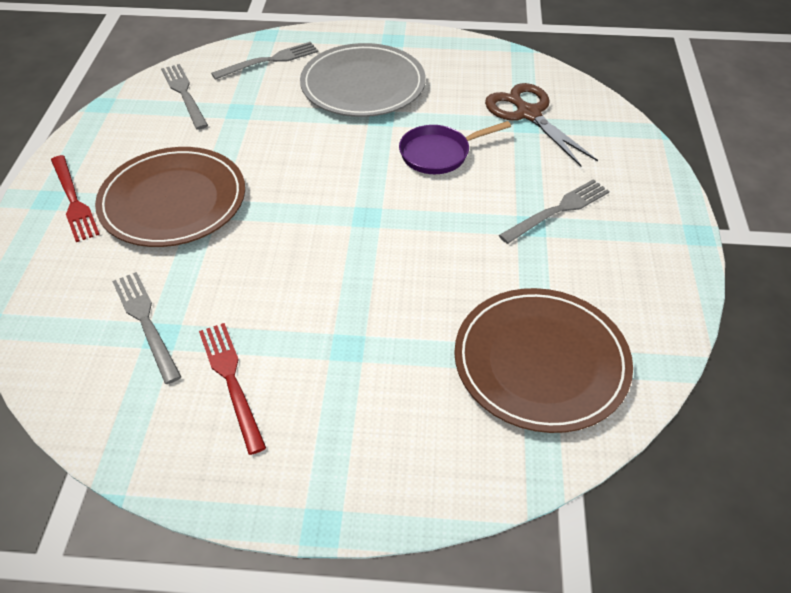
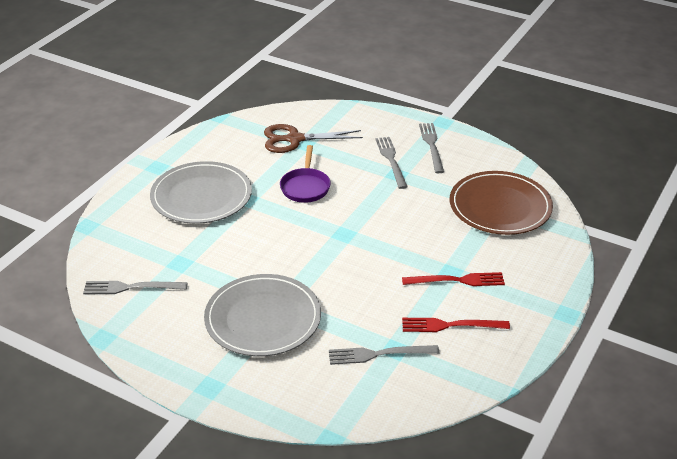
camera: 65 degrees left, 10 degrees down
red fork [51,155,100,242] -> red fork moved to [402,272,505,286]
brown plate [95,147,245,247] -> grey plate [204,274,321,357]
grey fork [211,42,319,80] -> grey fork moved to [419,123,444,173]

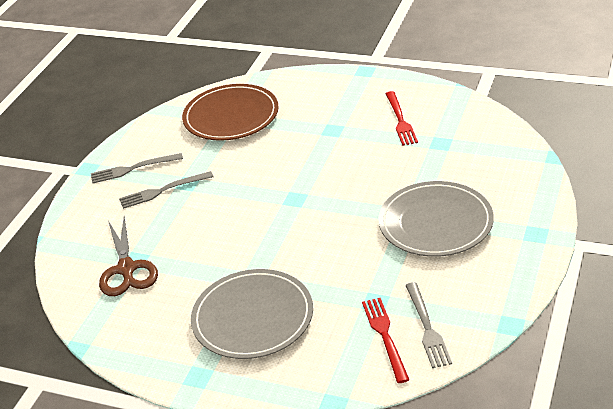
camera: 95 degrees left, 0 degrees up
purple pan [280,145,331,203] -> none
grey fork [329,345,439,365] -> none
red fork [402,272,505,286] -> red fork moved to [362,298,409,383]

